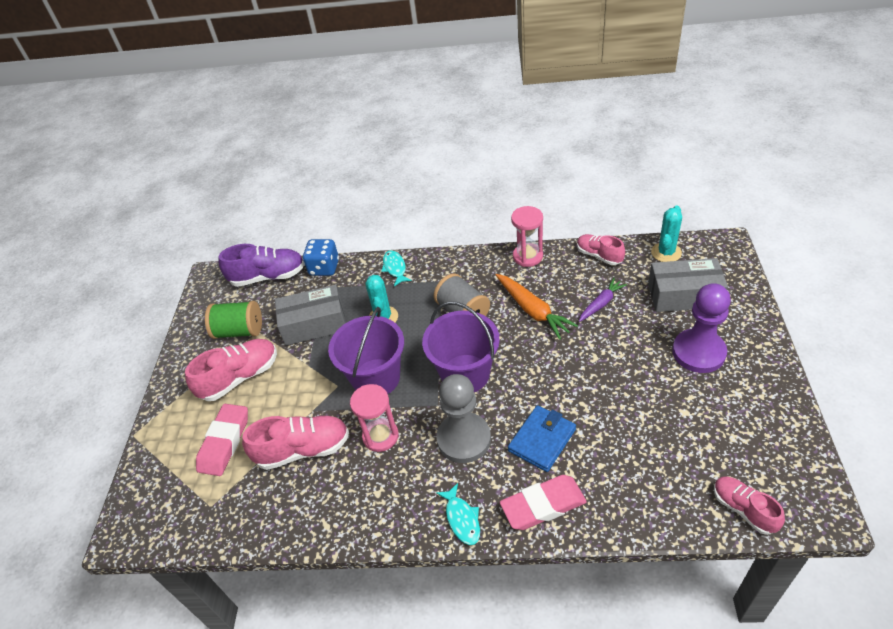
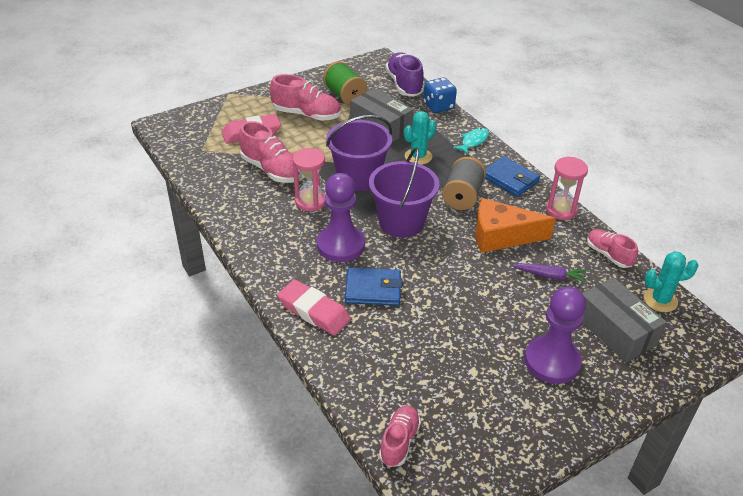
camera: 50 degrees right, 5 degrees down
purple shoe [219,244,305,287] -> purple shoe turned 150 degrees counterclockwise [386,52,424,97]
grey pawn [436,374,491,463] -> purple pawn [317,173,365,262]
turquoise fish [436,483,480,545] -> none
orange carrot [496,274,578,340] -> orange cheese [475,198,556,253]
pink shoe [577,234,625,265] -> pink shoe turned 45 degrees counterclockwise [587,229,638,268]
none -> blue wallet [485,156,540,197]

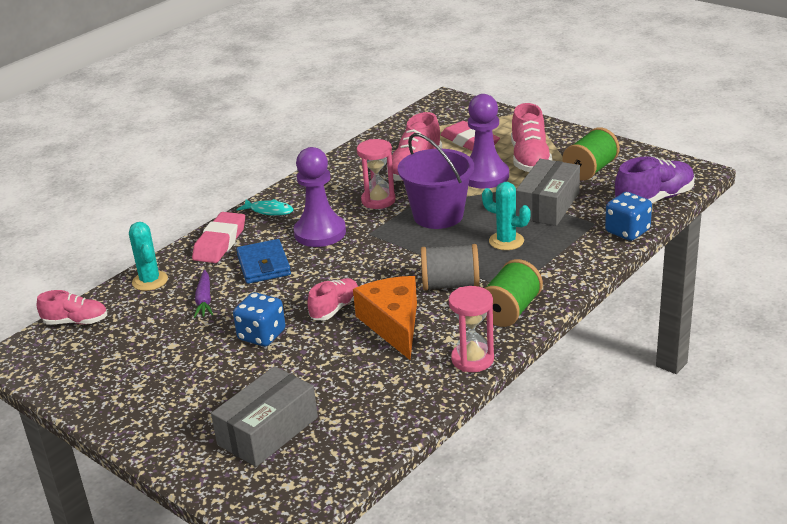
camera: 75 degrees right, 10 degrees down
purple bucket [369,147,439,237] -> none
turquoise fish [453,128,489,155] -> turquoise fish moved to [236,199,293,216]
blue wallet [485,156,540,197] -> green spool [485,259,543,327]
purple carrot [512,263,586,283] -> purple carrot moved to [194,270,213,318]
purple pawn [525,286,586,384] -> purple pawn moved to [468,94,509,189]
pink shoe [587,229,638,268] -> pink shoe moved to [307,278,358,320]
turquoise cactus [644,251,699,312] -> turquoise cactus moved to [129,222,168,291]
none -> blue dice [233,292,286,346]

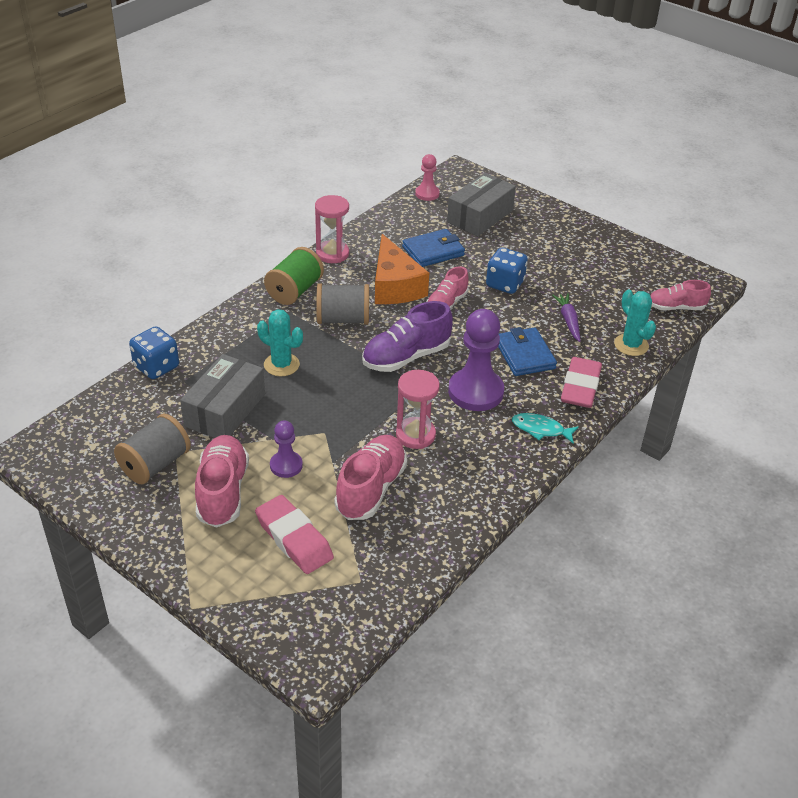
camera: 175 degrees right, 10 degrees up
purple bucket [398,133,474,229] -> none
purple pawn [468,94,509,189] -> purple pawn [270,420,303,478], size x0.54
green spool [562,128,620,180] -> grey spool [114,414,191,484]
purple shoe [615,156,695,203] -> purple shoe moved to [362,301,453,372]
none -> blue wallet [402,229,465,267]
none -> pink pawn [415,154,440,201]

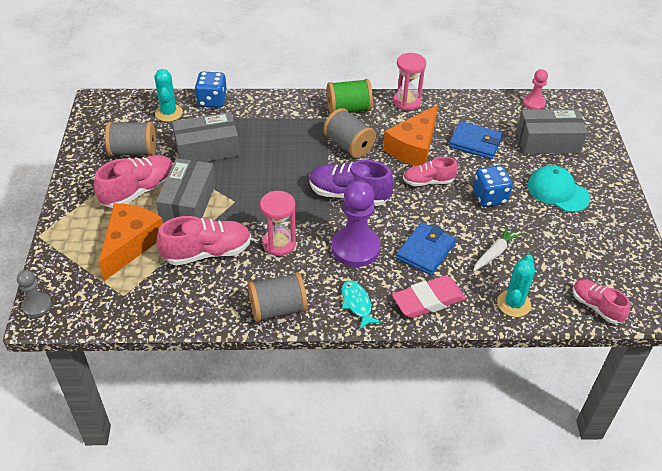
camera: 50 degrees right, 5 degrees up
pink eraser [255,495,334,574] -> orange cheese [99,203,163,281]
turquoise cactus [257,309,303,376] -> turquoise cactus moved to [154,69,183,122]
purple pawn [270,420,303,478] -> grey box [156,158,216,223]
purple carrot [552,293,581,342] -> white carrot [473,227,521,271]
none -> grey pawn [17,270,52,317]
none -> grey spool [248,272,308,322]
none -> turquoise cap [528,165,590,212]

